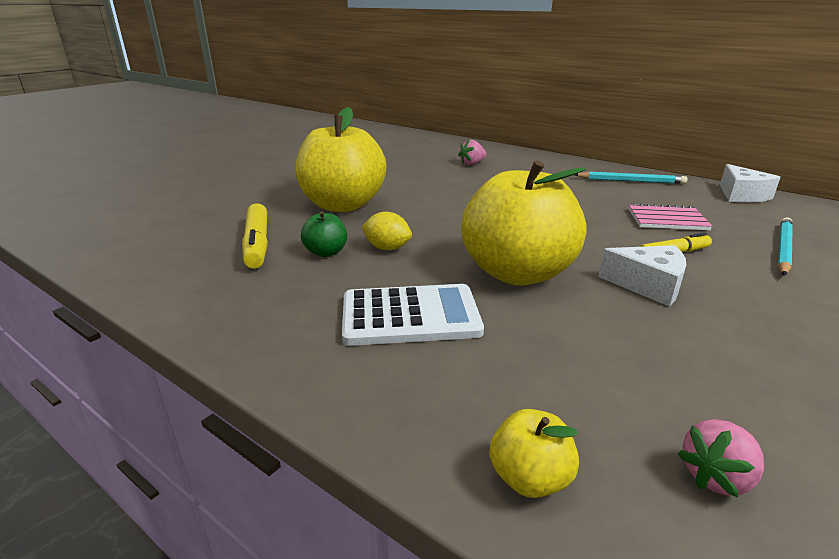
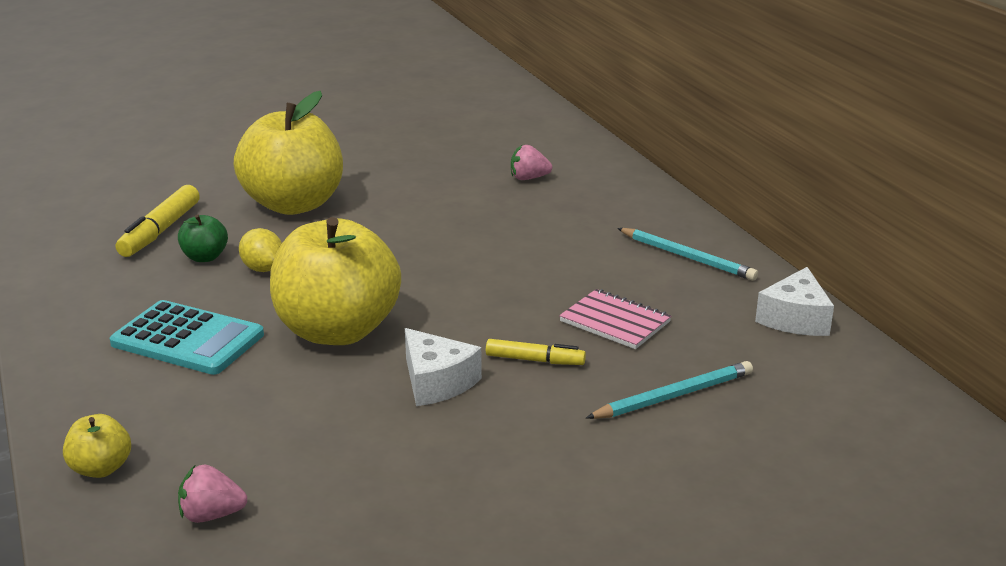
camera: 30 degrees right, 0 degrees up
white calculator [342,284,484,346] -> turquoise calculator [110,300,264,375]

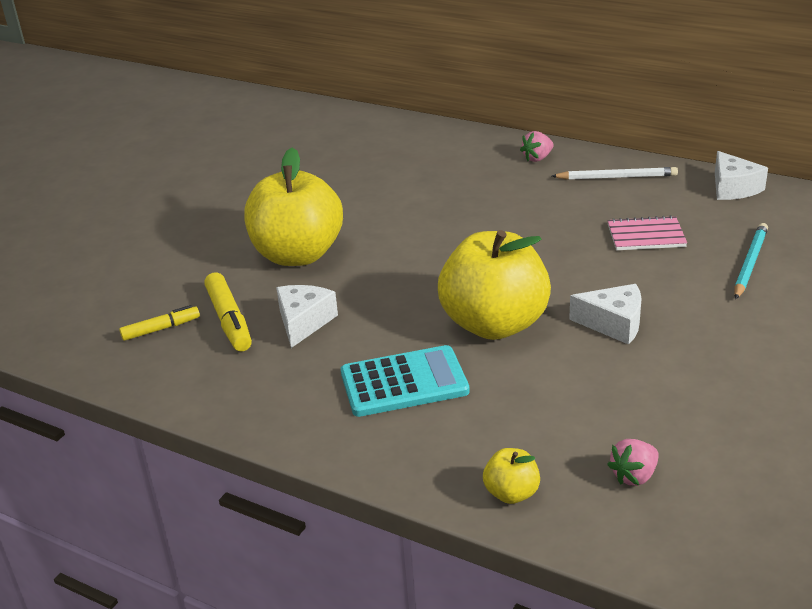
camera: 35 degrees left, 5 degrees up
green apple [178,214,228,262] -> white cheese [276,285,338,348]
yellow lemon [239,228,282,272] -> none
yellow marker [486,339,586,365] -> yellow marker moved to [119,305,200,341]
pink strawberry [511,145,552,180] -> pink strawberry moved to [520,131,553,162]
turquoise pencil [617,228,758,281] -> white pencil [552,167,678,180]

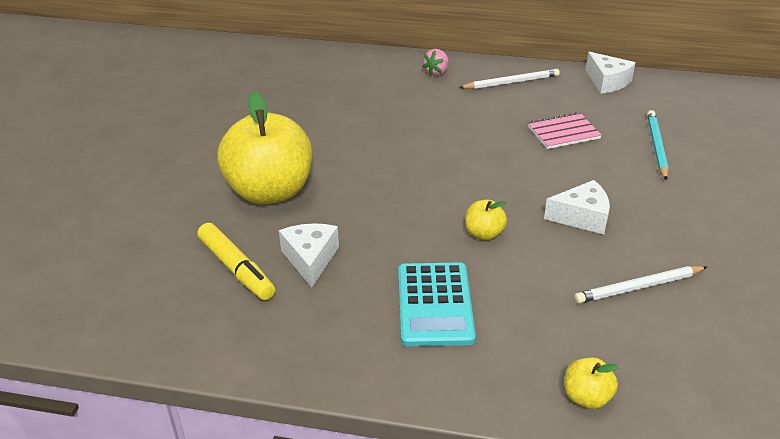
camera: 20 degrees left, 5 degrees up
yellow marker [119,305,200,341] -> none
turquoise calculator [341,345,470,417] -> turquoise calculator turned 120 degrees clockwise [398,262,476,346]
yellow apple [438,230,551,340] -> yellow apple [465,200,507,240], size x0.42
pink strawberry [607,439,659,486] -> none
none -> white pencil [574,266,707,303]

